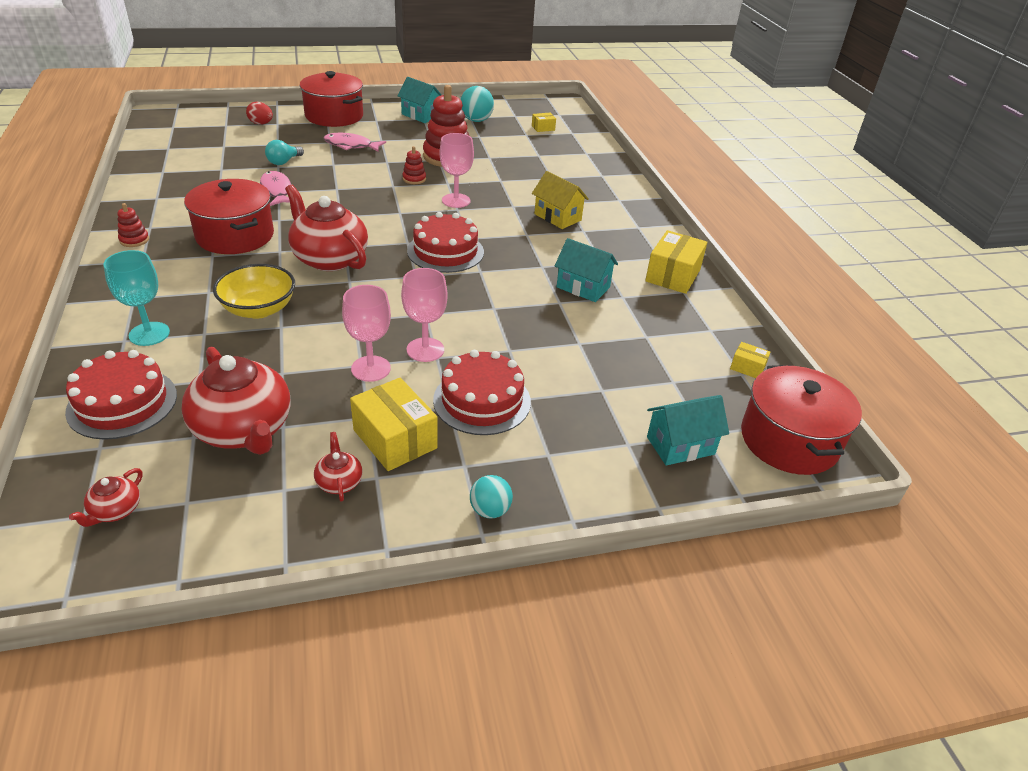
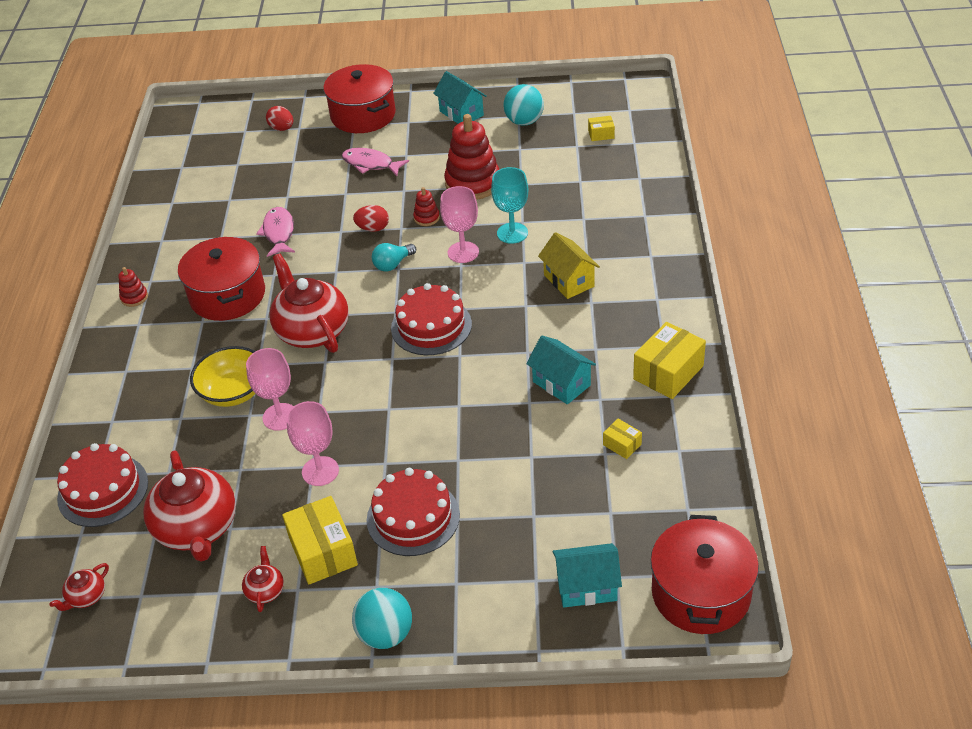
camera: 20 degrees right, 5 degrees up
turquoise goblet [103,250,170,346] -> turquoise goblet moved to [491,167,528,244]
turquoise light bulb [265,140,304,165] -> turquoise light bulb moved to [372,243,416,272]
pink goblet [401,268,448,362] -> pink goblet moved to [246,348,294,431]
turquoise ball [470,475,513,519] -> turquoise ball [352,588,412,649], size x1.57
yellow box [730,342,771,378] -> yellow box moved to [603,418,642,459]
none -> red egg [353,205,389,232]

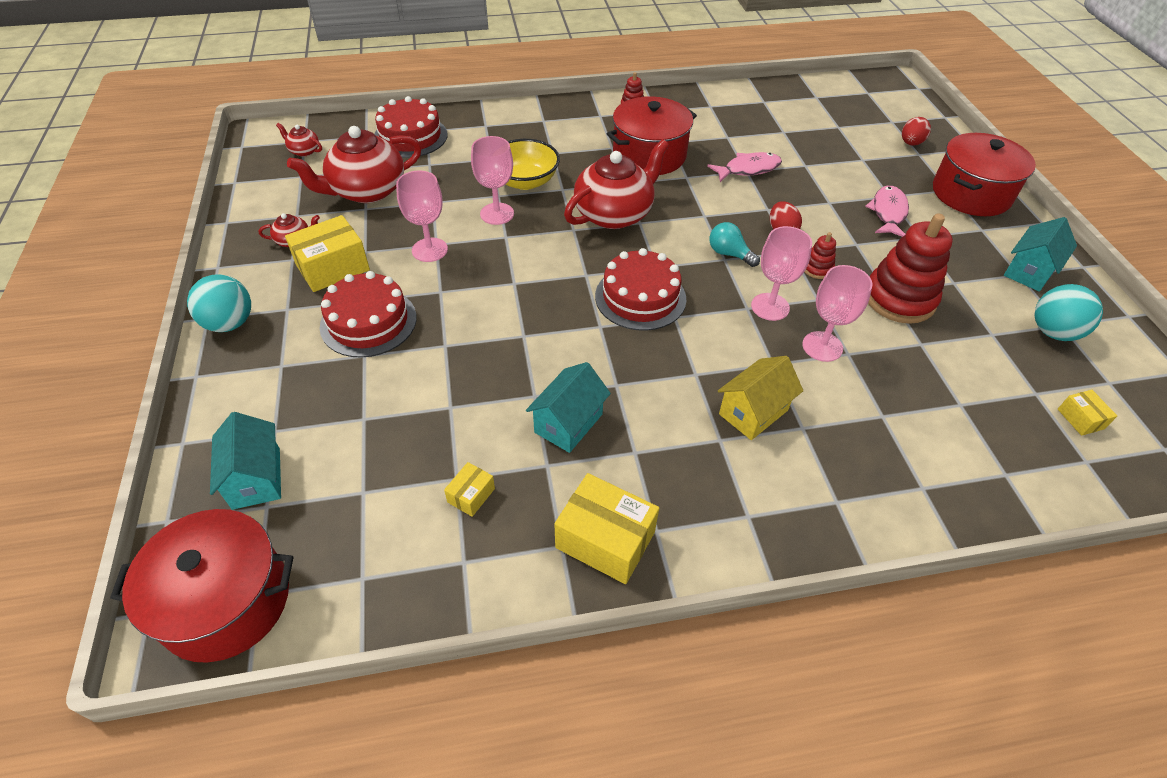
camera: 75 degrees right, 5 degrees up
turquoise goblet [491,167,528,244] -> pink goblet [802,265,873,362]

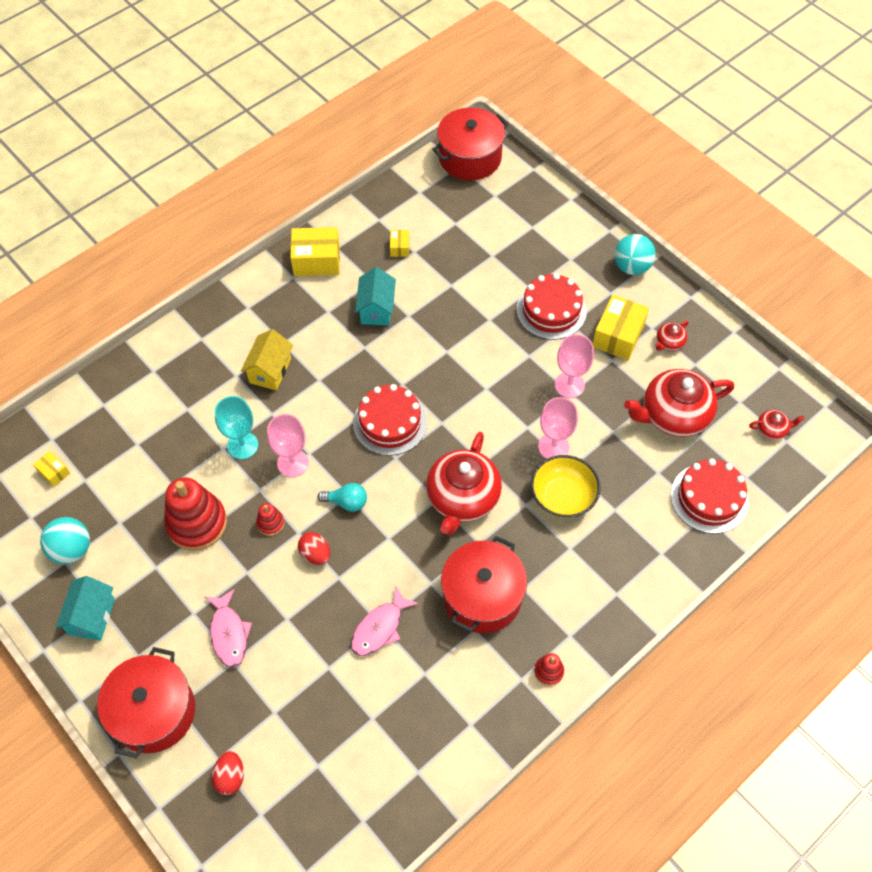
camera: 150 degrees right, 10 degrees up
turquoise house [210,412,281,510] -> none
red teapot [287,126,421,203] -> red teapot turned 135 degrees counterclockwise [624,369,734,437]
pink goblet [802,265,873,362] -> turquoise goblet [214,396,258,459]

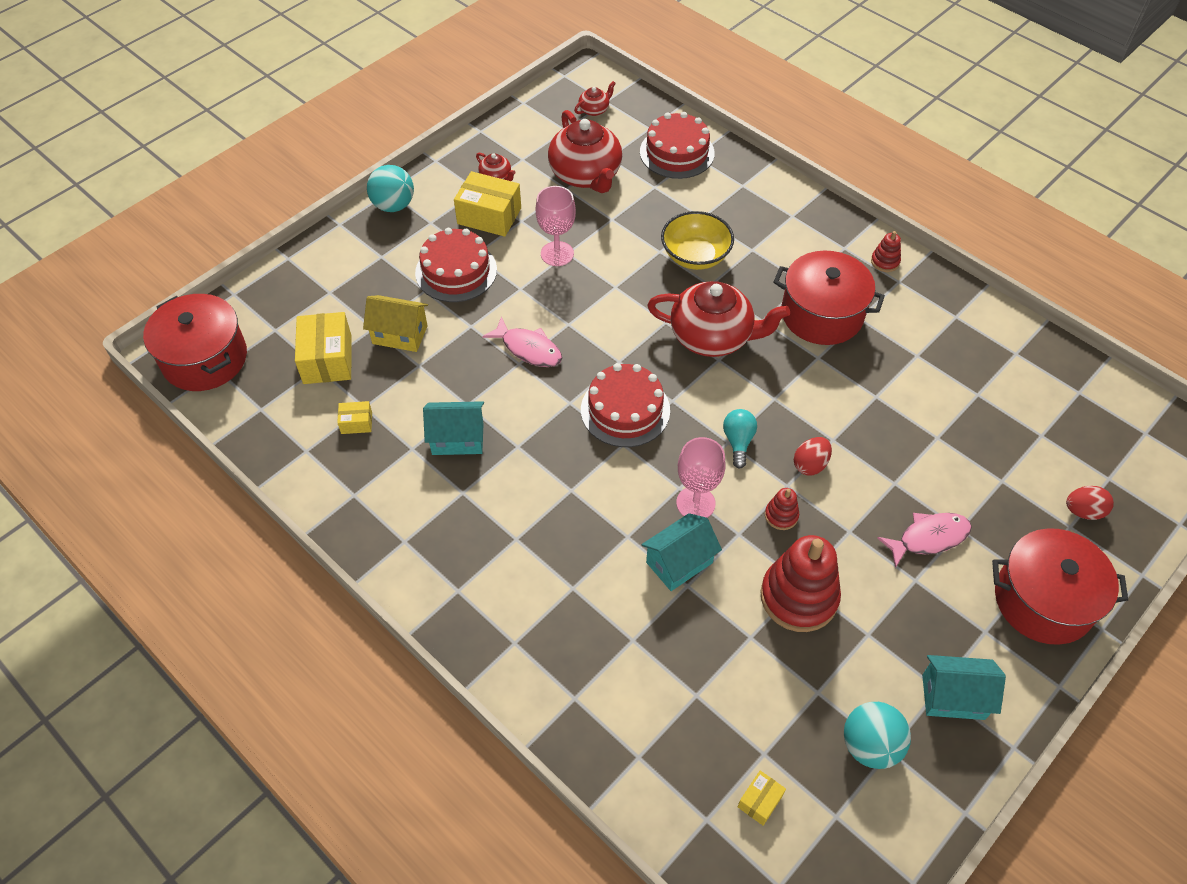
camera: 95 degrees left, 5 degrees down
turquoise goblet [214,396,258,459] -> turquoise house [642,513,722,591]
yellow house [241,329,293,391] -> yellow house moved to [363,295,428,352]
yellow box [290,227,340,276] -> yellow box moved to [295,312,351,384]
pink fish [351,585,419,656] -> pink fish moved to [482,316,562,367]
pink goblet [538,397,578,459] -> none
red teapot [749,410,805,440] -> red teapot turned 60 degrees clockwise [574,81,616,116]

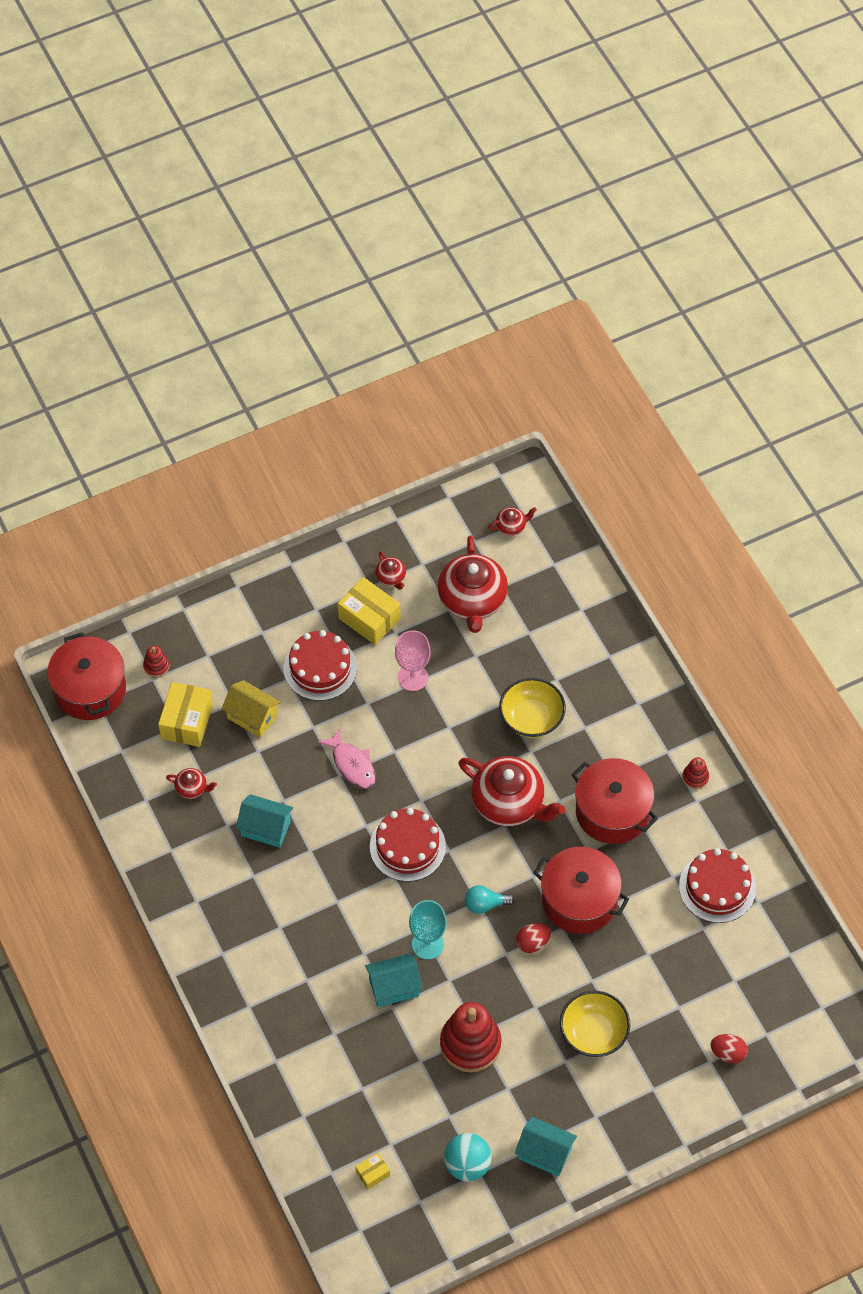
camera: 20 degrees right, 5 degrees up
yellow box [337,401,372,434] -> red teapot [166,768,217,799]
turquoise ball [367,165,414,212] -> none
red cake [640,112,715,179] -> red cake moved to [679,848,756,923]
pink goblet [676,437,726,518] -> turquoise goblet [409,900,447,960]
turquoise light bulb [723,409,757,469] -> turquoise light bulb turned 120 degrees counterclockwise [465,885,515,914]
red stacking toy [765,488,799,530] -> red stacking toy moved to [143,646,170,677]
pink fish [877,513,972,568] -> yellow bowl [560,991,630,1057]
red pot [992,528,1128,645] -> red pot moved to [533,847,629,934]

